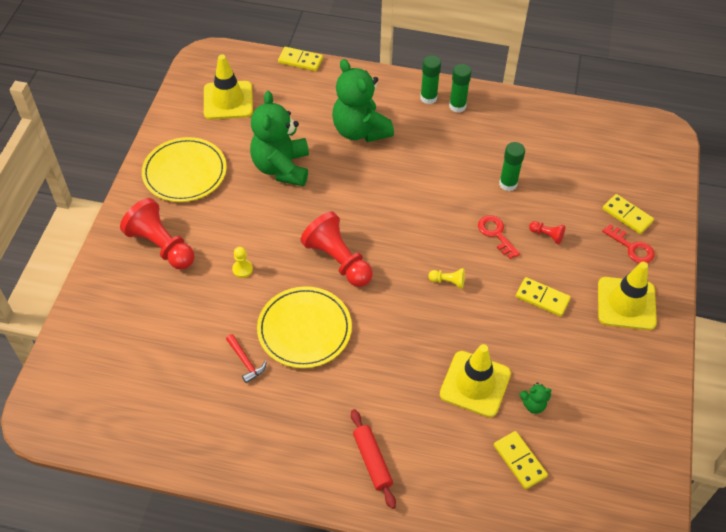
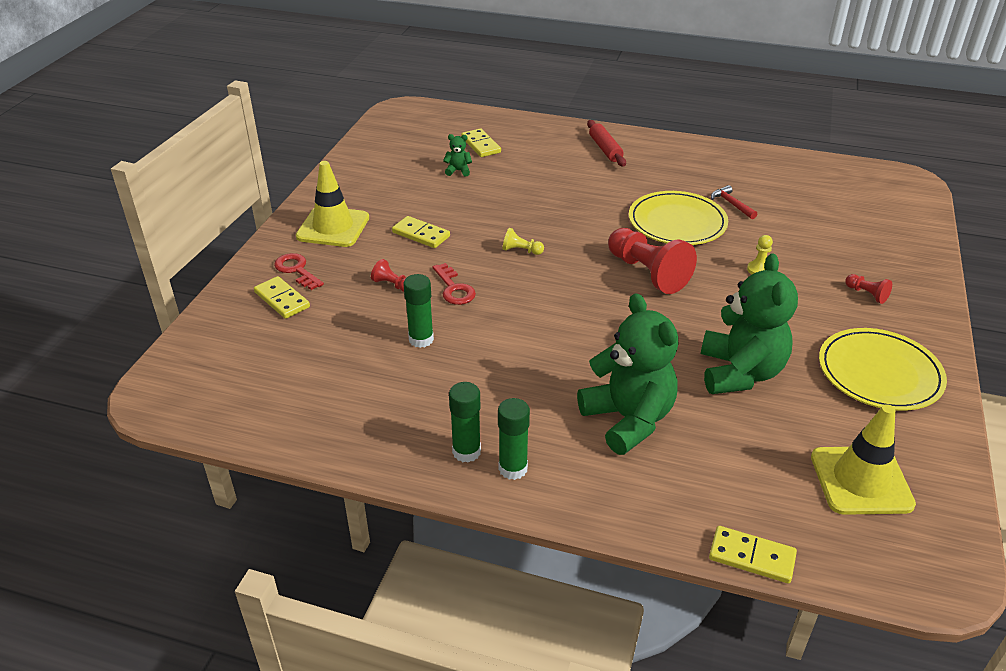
camera: 175 degrees left, 15 degrees down
red pawn [120,198,195,270] -> red pawn [845,274,892,304], size x0.45
yellow traffic cone [440,344,511,417] -> none

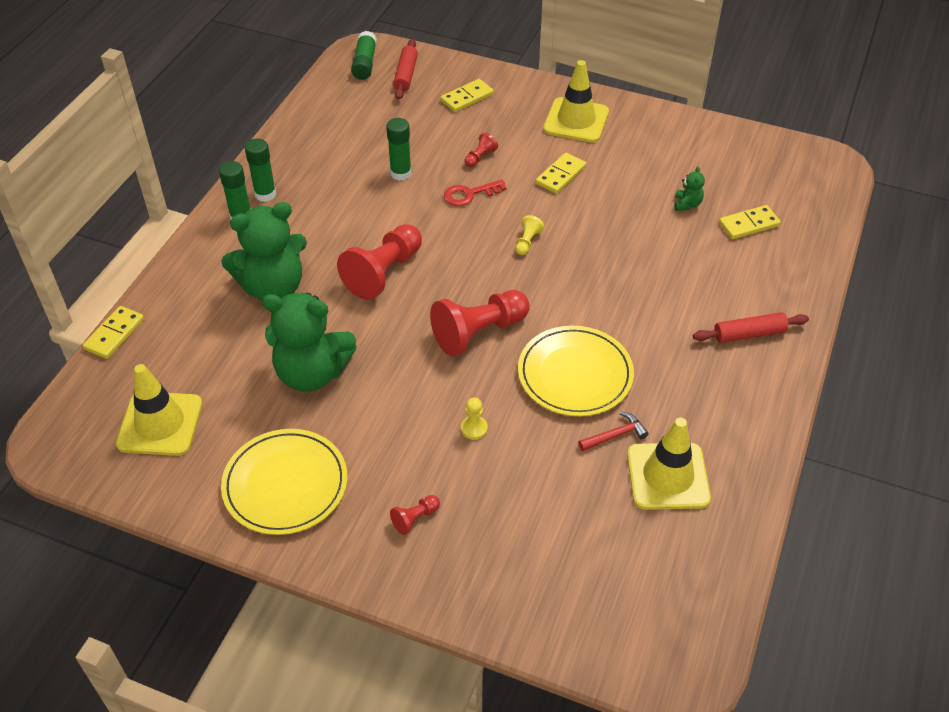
camera: 95 degrees right, 10 degrees up
red key [274,253,324,290] -> none
none -> red pawn [337,224,422,300]
none -> green glue stick [351,31,377,80]
none -> red rolling pin [393,39,418,100]
none -> yellow traffic cone [627,418,711,510]

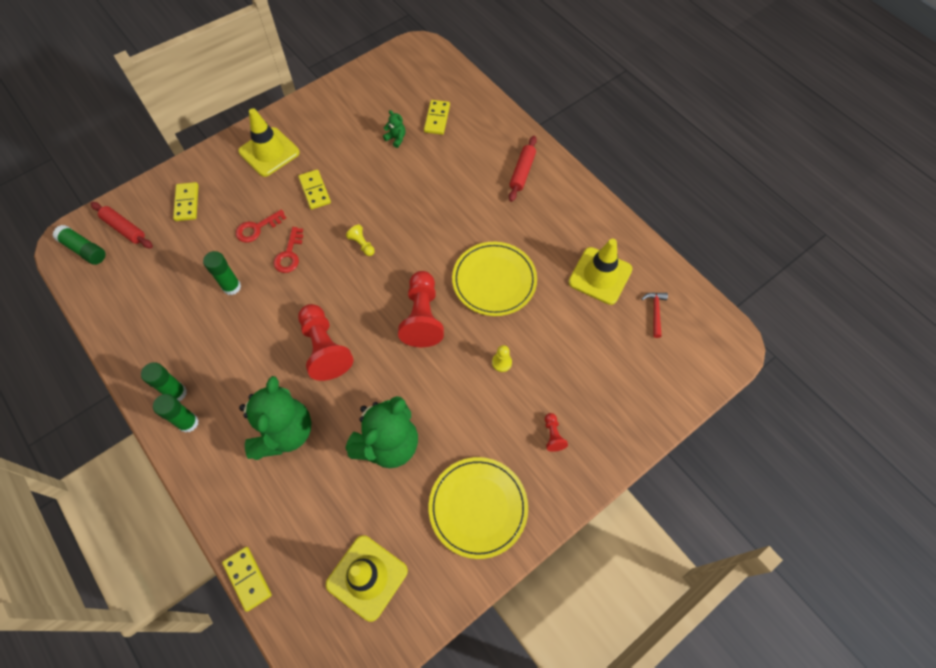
camera: 60 degrees left, 15 degrees up
red pawn [464,132,498,167] -> red key [236,210,286,243]
red hammer [578,412,649,451] -> red hammer moved to [641,292,668,338]

